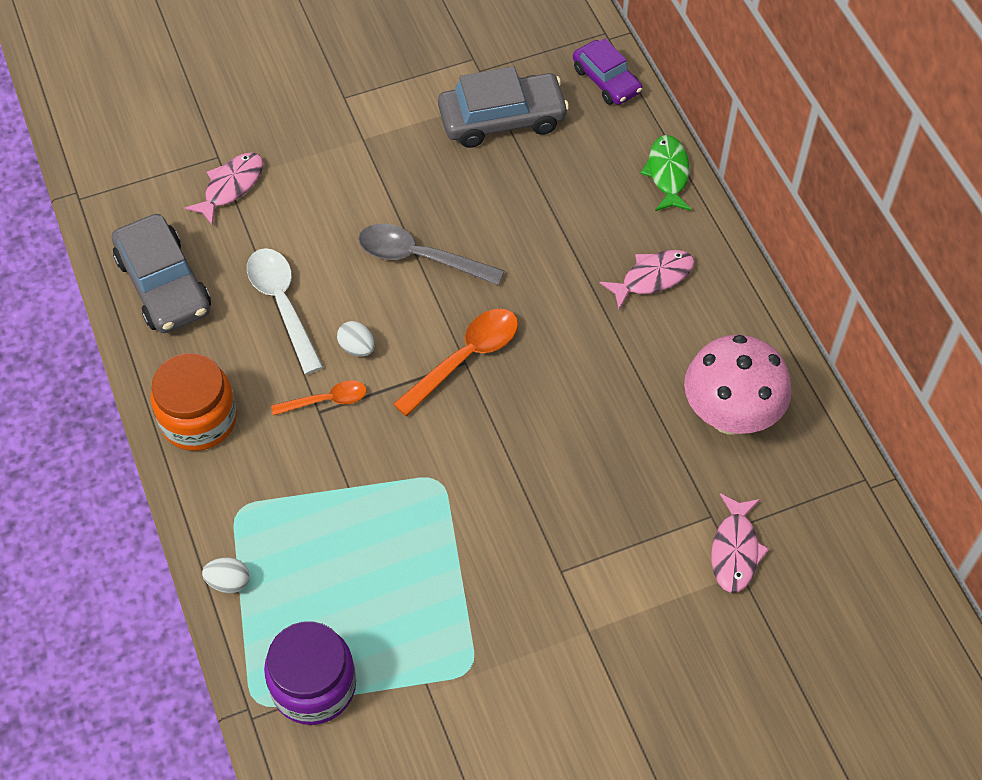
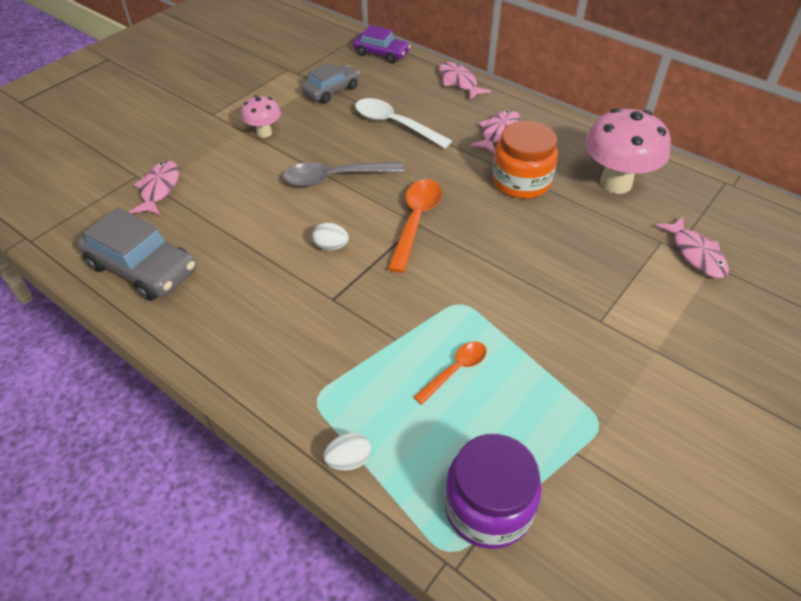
camera: 30 degrees left, 10 degrees down
orange jar [151,353,237,451] -> orange jar moved to [492,121,558,199]
white spoon [247,248,323,374] -> white spoon moved to [355,98,452,148]
orange spoon [271,380,366,416] -> orange spoon moved to [413,341,487,405]
grey car [438,66,569,148] -> grey car [301,63,360,103], size x0.64
green fish [640,135,691,211] -> pink fish [439,62,491,100]
none -> pink mushroom [241,95,281,138]

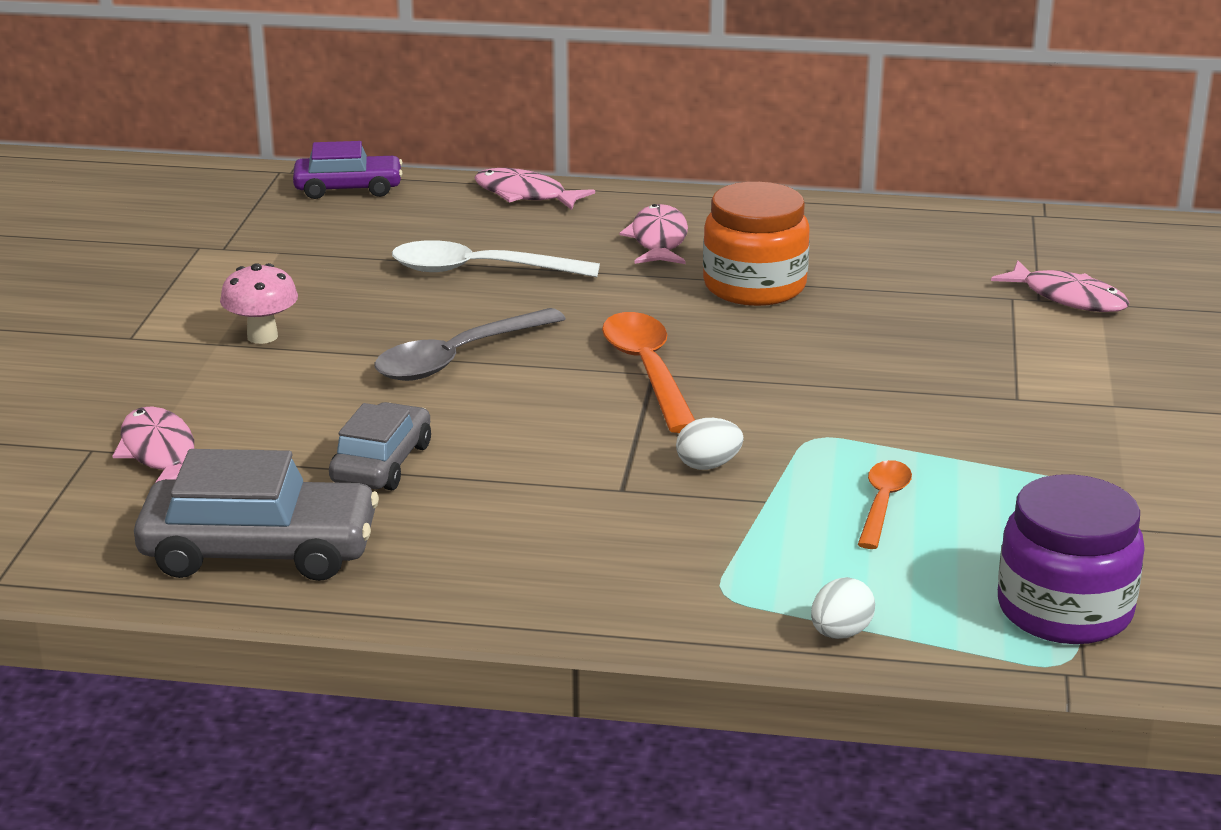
camera: 30 degrees left, 20 degrees down
grey car [301,63,360,103] -> grey car moved to [329,402,431,490]
white egg [312,223,349,251] -> white egg moved to [676,418,744,470]
pink mushroom [585,108,671,194] -> none

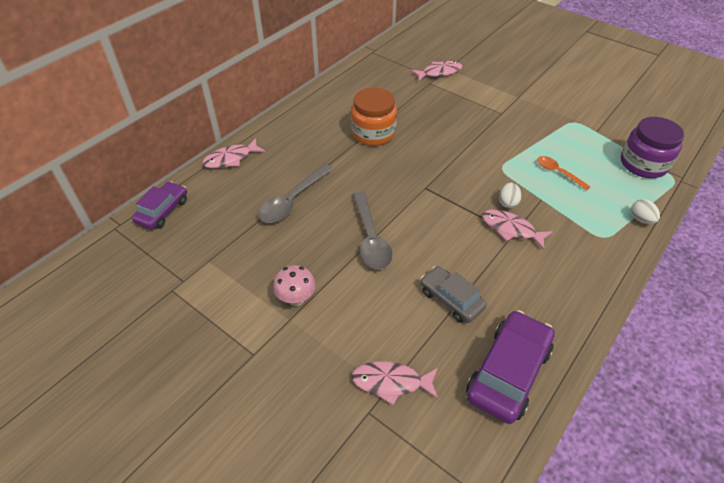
camera: 60 degrees left, 20 degrees up
grey car [134,449,379,581] -> purple car [466,310,555,424]
white spoon [392,240,600,277] -> grey spoon [258,164,333,223]
orange spoon [602,312,695,433] -> none
pink fish [619,204,688,264] -> pink fish moved to [482,209,553,250]

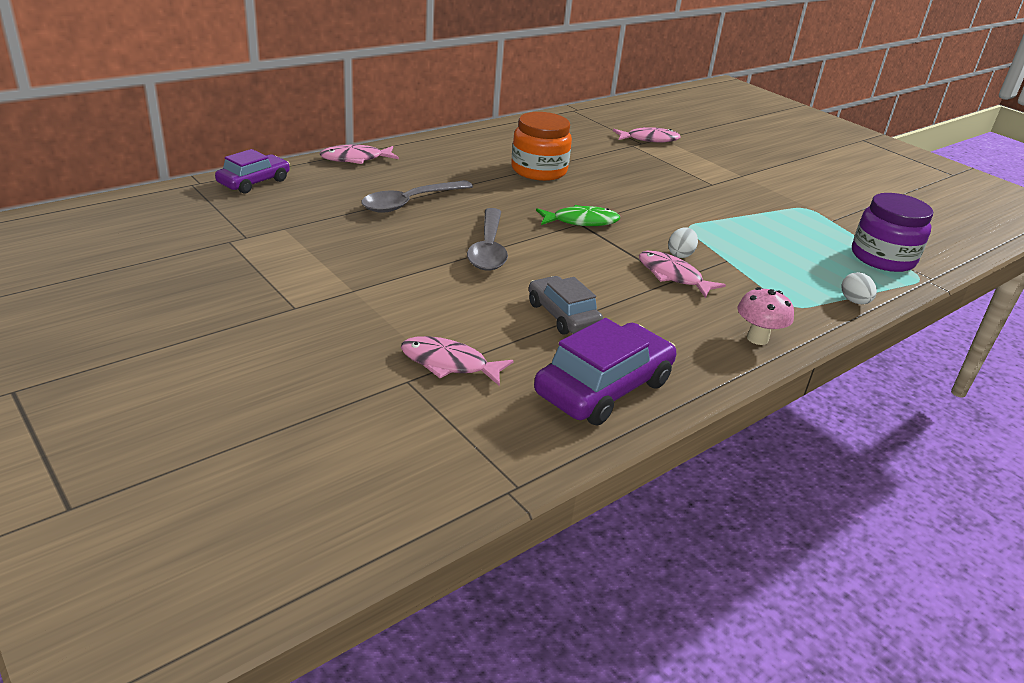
camera: 10 degrees right, 15 degrees down
pink mushroom [273,265,316,306] -> pink mushroom moved to [738,287,794,345]
orange spoon [537,156,591,191] -> none
none -> green fish [536,205,620,226]

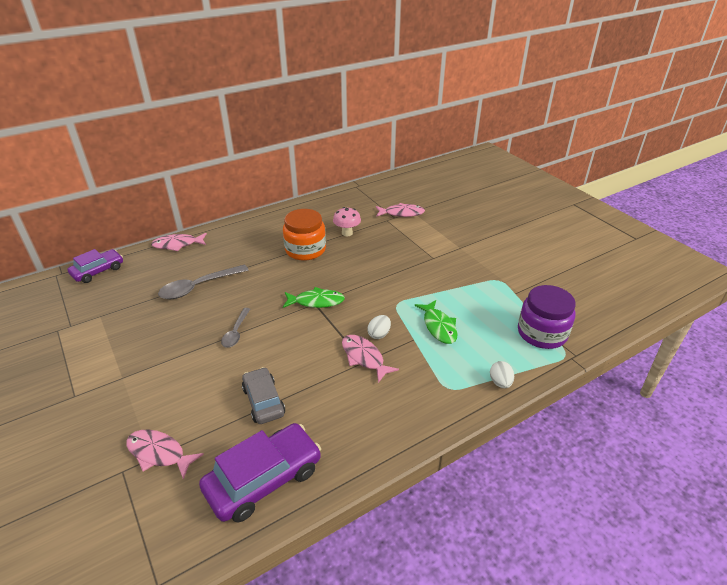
camera: 10 degrees right, 5 degrees up
grey spoon [467,208,508,271] -> grey spoon [221,308,250,348], size x0.61
pink mushroom [738,287,794,345] -> pink mushroom moved to [333,207,361,236]
none -> green fish [415,300,457,344]

